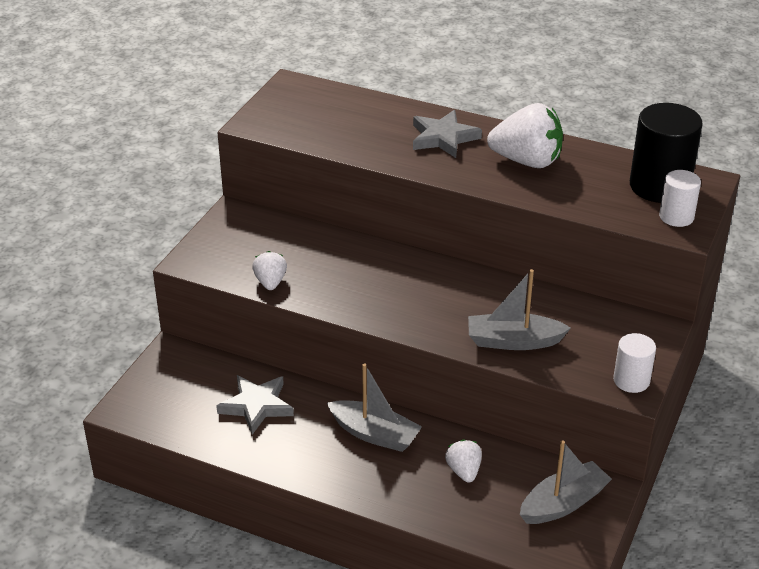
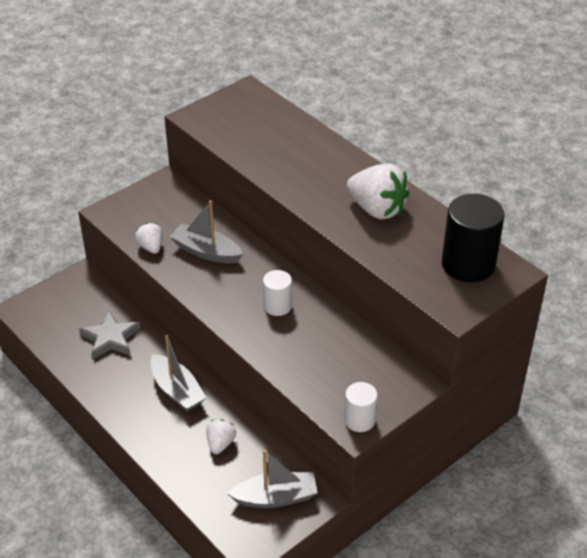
camera: 25 degrees right, 5 degrees up
white strawberry [252,251,287,290] -> white strawberry turned 45 degrees counterclockwise [135,223,162,254]
grey star [413,110,482,158] -> none
grey boat [468,269,571,350] -> grey boat moved to [170,200,243,263]
white cylinder [659,170,701,227] -> white cylinder moved to [263,270,292,316]

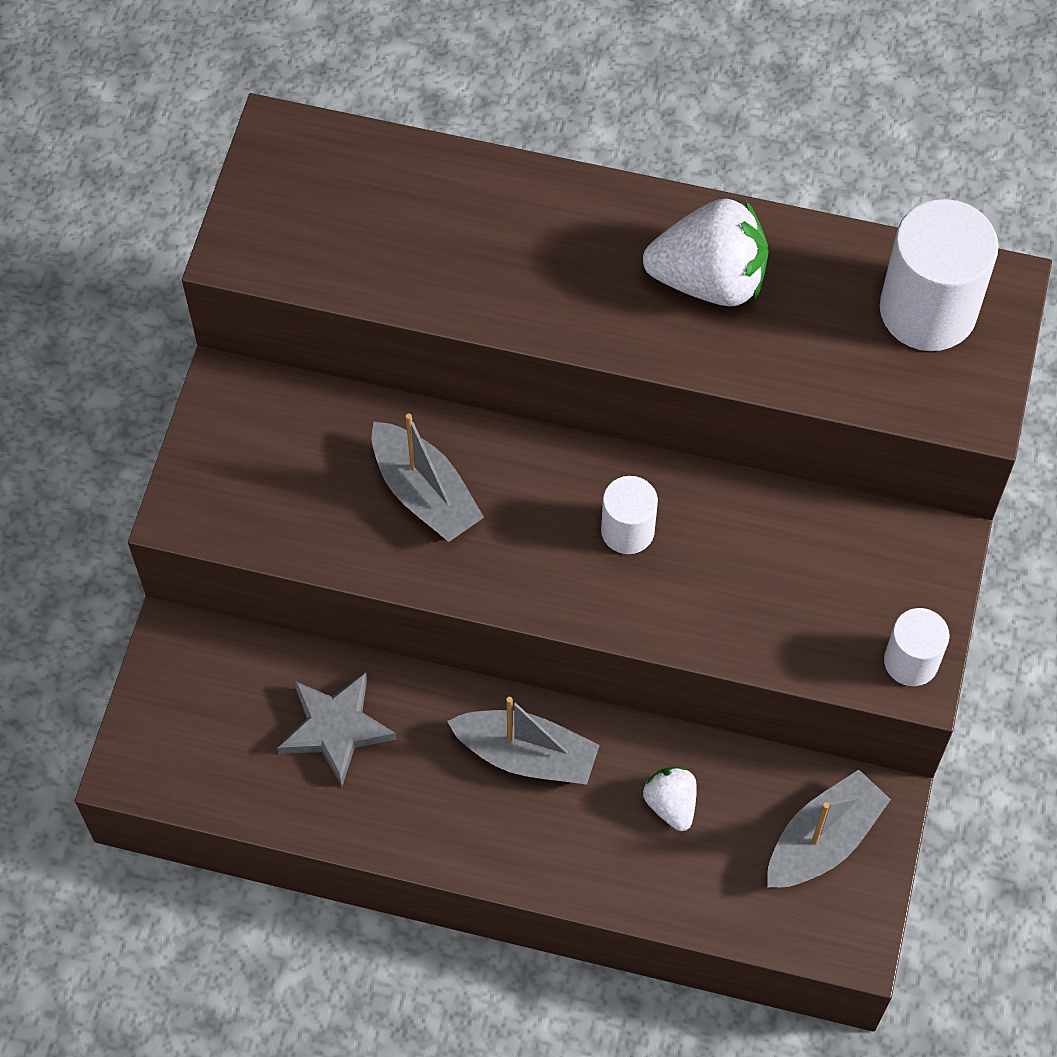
camera: 35 degrees left, 20 degrees up
white strawberry [135,223,162,254] -> none
grey boat [170,200,243,263] -> grey boat turned 120 degrees counterclockwise [372,413,484,542]
black cylinder [442,194,504,282] -> white cylinder [880,199,999,351]

